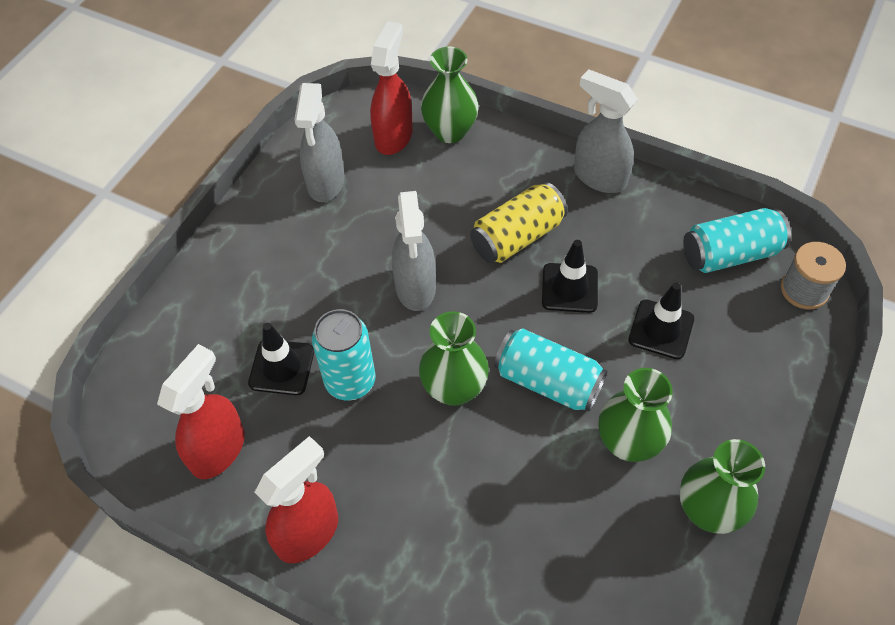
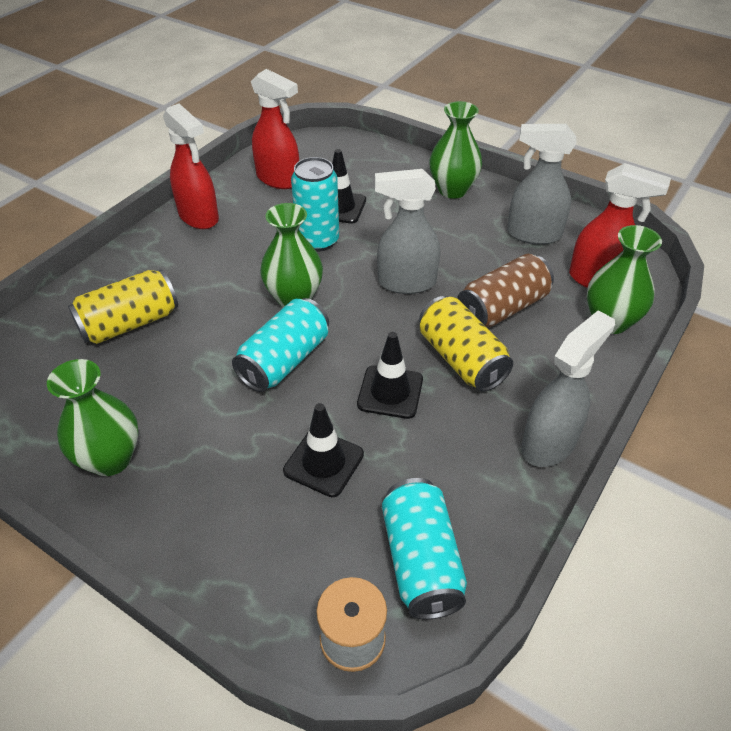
camera: 95 degrees right, 10 degrees down
green vase [599,368,673,462] -> green vase moved to [429,101,482,199]
none -> yellow can [68,269,178,344]
none -> brown can [457,254,554,327]

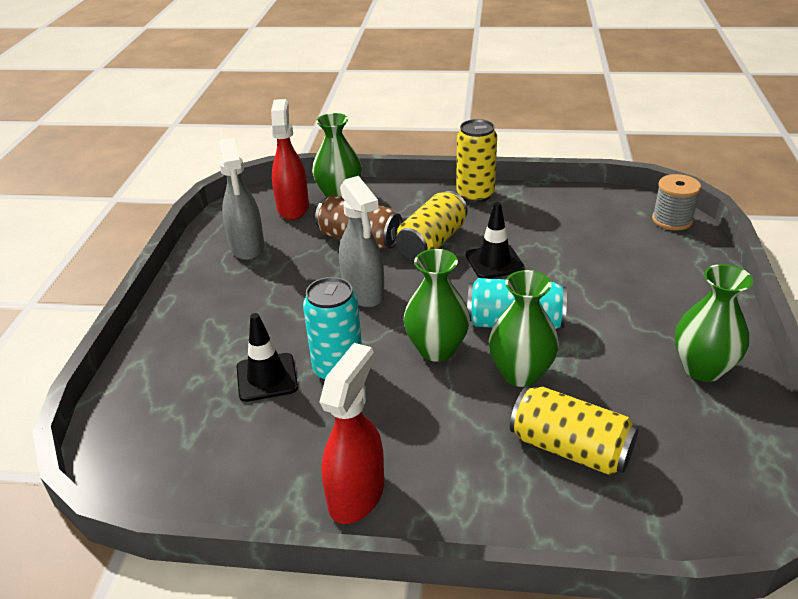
camera: 115 degrees left, 10 degrees down
red spray bottle [251,69,299,189] -> none
black traffic cone [283,403,364,497] -> none
turquoise can [382,478,467,620] -> none
green vase [429,101,482,199] -> green vase moved to [489,270,559,387]
grey spray bottle [521,310,615,467] -> yellow can [456,119,497,203]

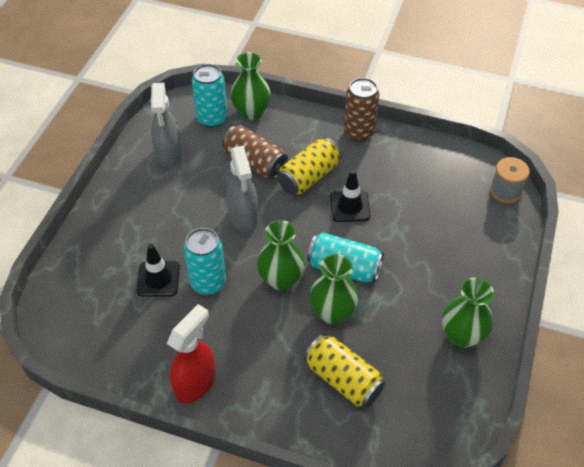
camera: 10 degrees right, 15 degrees up
red spray bottle [271,99,309,220] -> turquoise can [192,64,227,128]
yellow can [456,119,497,203] -> brown can [344,78,379,142]

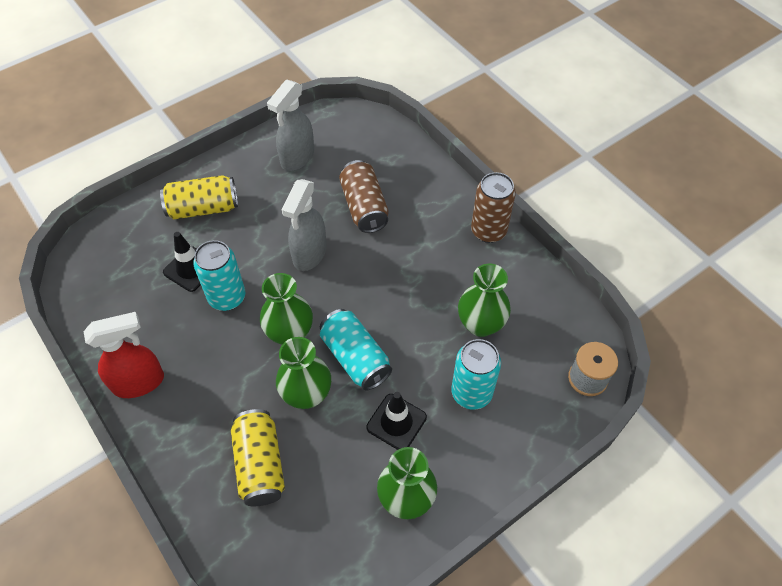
camera: 35 degrees right, 5 degrees up
turquoise can [192,64,227,128] -> turquoise can moved to [451,339,501,410]
green vase [230,52,271,120] -> green vase moved to [458,264,511,337]
yellow can [277,137,342,195] -> yellow can moved to [160,175,238,219]
black traffic cone [330,170,370,222] -> black traffic cone moved to [366,392,427,450]

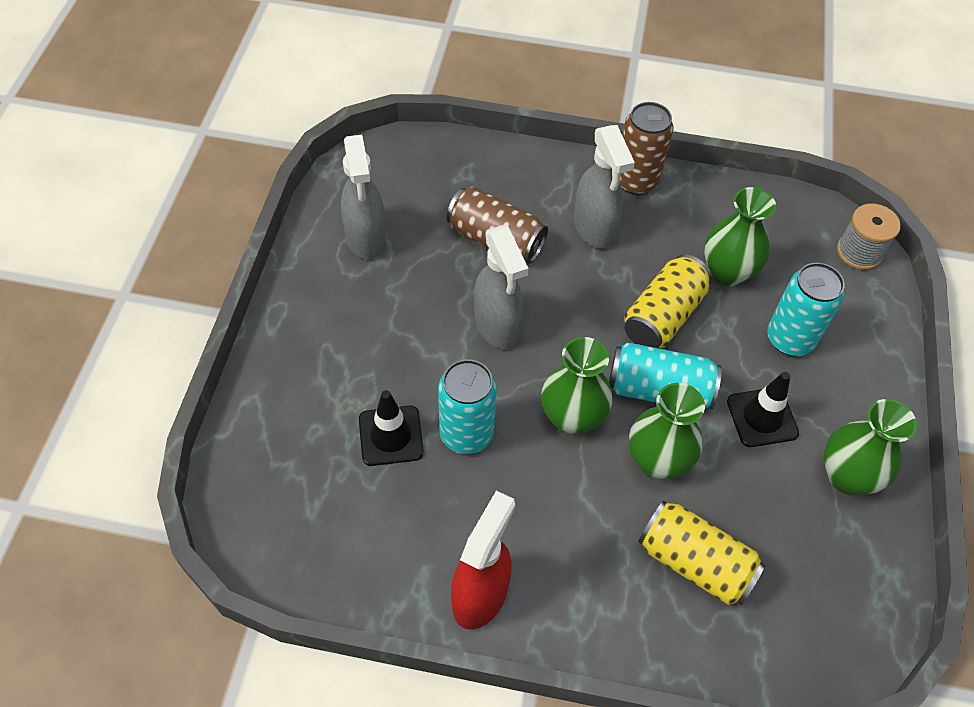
camera: 45 degrees left, 0 degrees up
yellow can [160,175,238,219] -> yellow can moved to [624,254,712,348]
none -> grey spray bottle [574,125,635,249]

